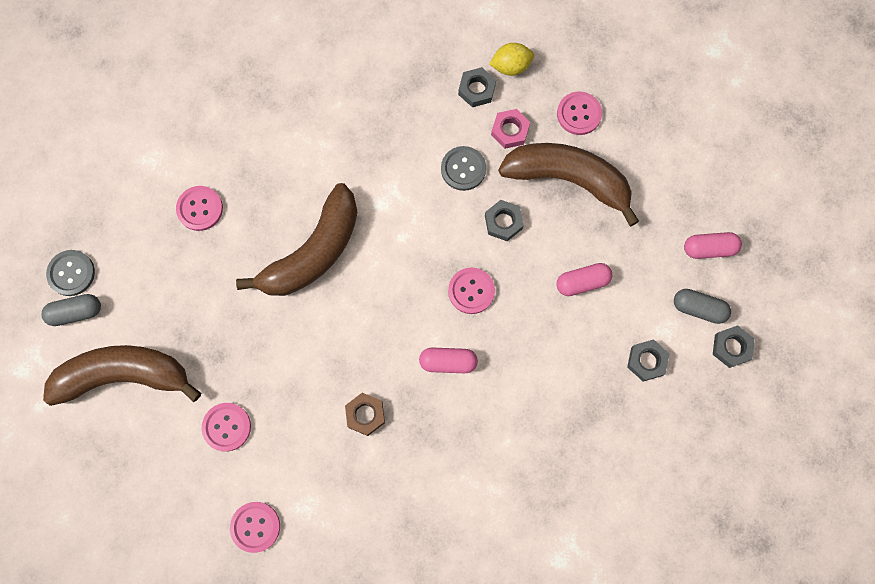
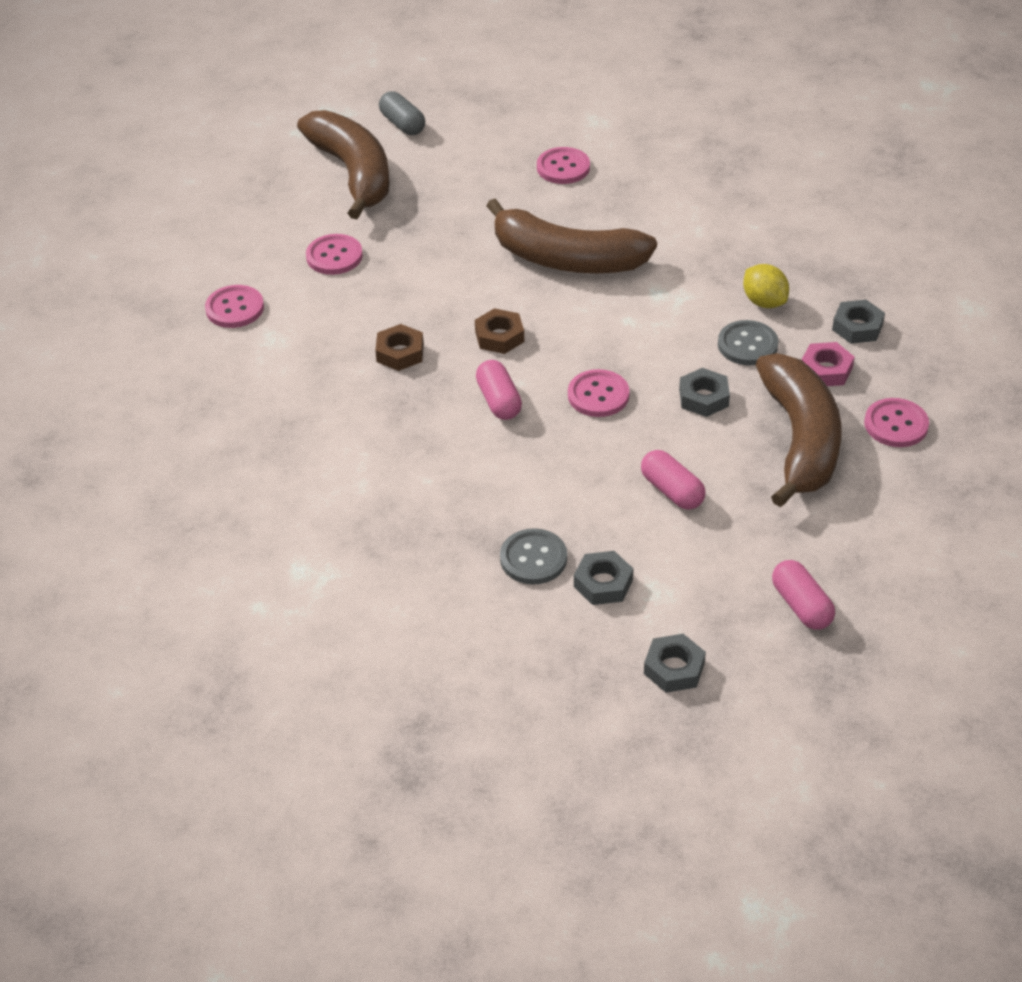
camera: 70 degrees right, 30 degrees down
grey button [46,250,95,296] -> grey button moved to [500,528,567,584]
yellow lemon [489,43,534,76] -> yellow lemon moved to [743,264,789,308]
grey capsule [674,289,731,324] -> none
none -> brown nut [475,308,524,354]

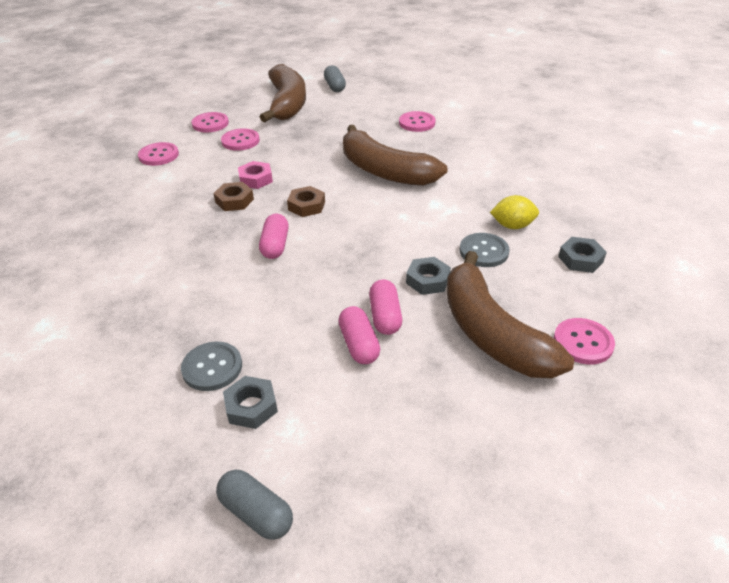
camera: 20 degrees right, 5 degrees down
pink button [568,369,630,417] -> pink button moved to [191,112,229,133]
grey nut [644,634,706,693] -> grey capsule [216,470,293,540]
yellow lemon [743,264,789,308] -> yellow lemon turned 75 degrees counterclockwise [490,195,539,229]
brown banana [756,353,842,507] -> brown banana turned 135 degrees clockwise [446,251,574,378]
pink capsule [772,560,835,630] -> pink capsule moved to [369,279,402,335]
pink nut [802,342,854,386] -> pink nut moved to [238,161,273,189]

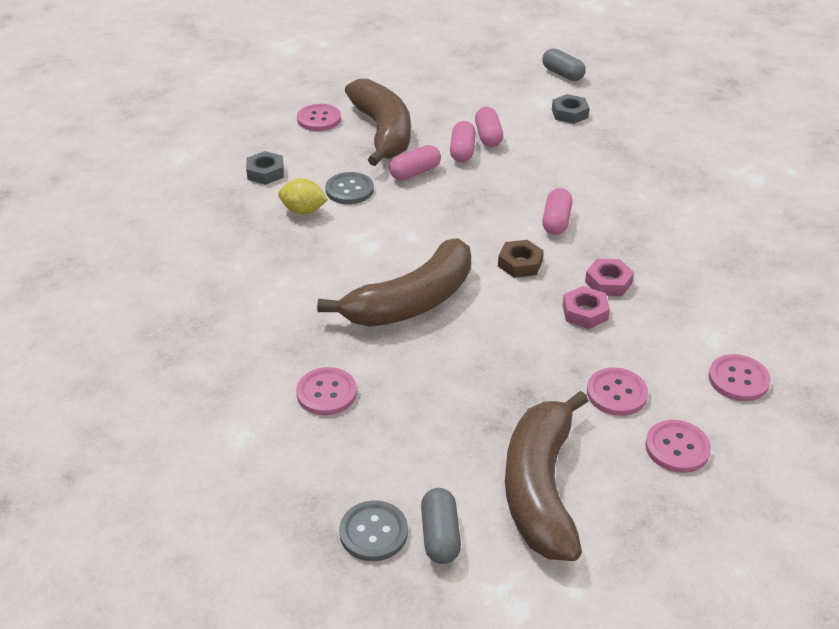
camera: 170 degrees left, 0 degrees up
grey button [181,342,242,391] -> grey button moved to [339,500,408,561]
brown nut [213,182,254,211] -> pink nut [585,259,634,296]
brown banana [343,125,448,186] -> brown banana turned 90 degrees clockwise [317,238,471,327]
grey nut [406,257,451,295] -> pink capsule [389,145,441,180]

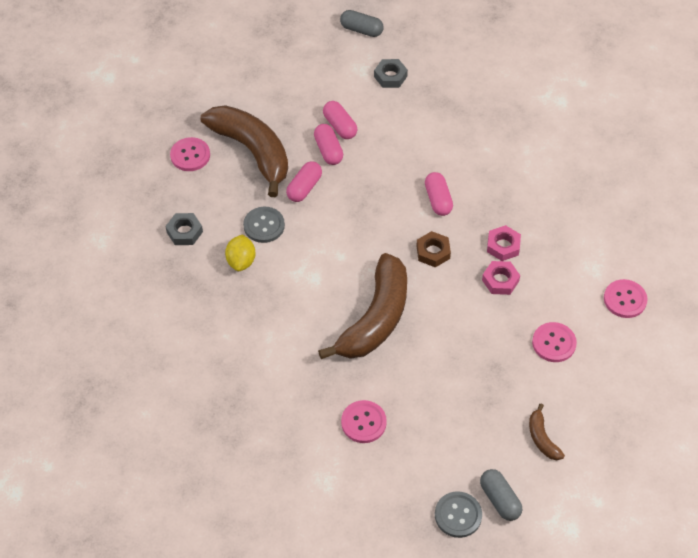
camera: 25 degrees left, 15 degrees up
yellow lemon [278,178,328,214] -> yellow lemon turned 75 degrees counterclockwise [225,235,255,271]
brown banana [505,391,588,561] -> brown banana [529,403,565,460], size x0.43
pink button [645,420,711,473] -> none

